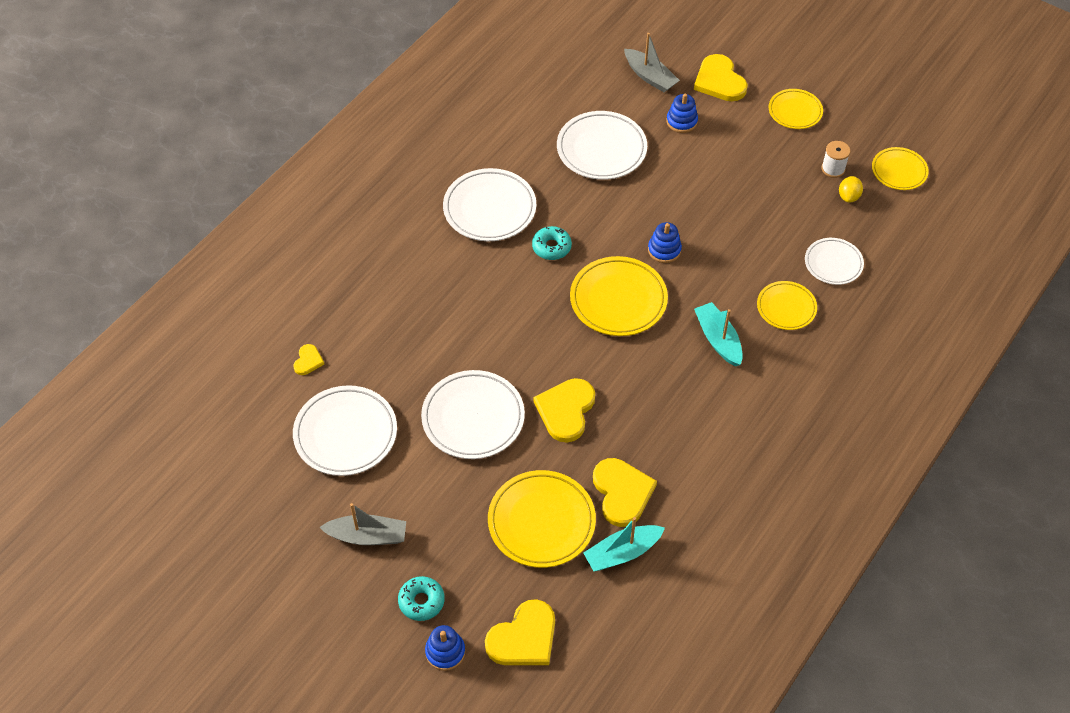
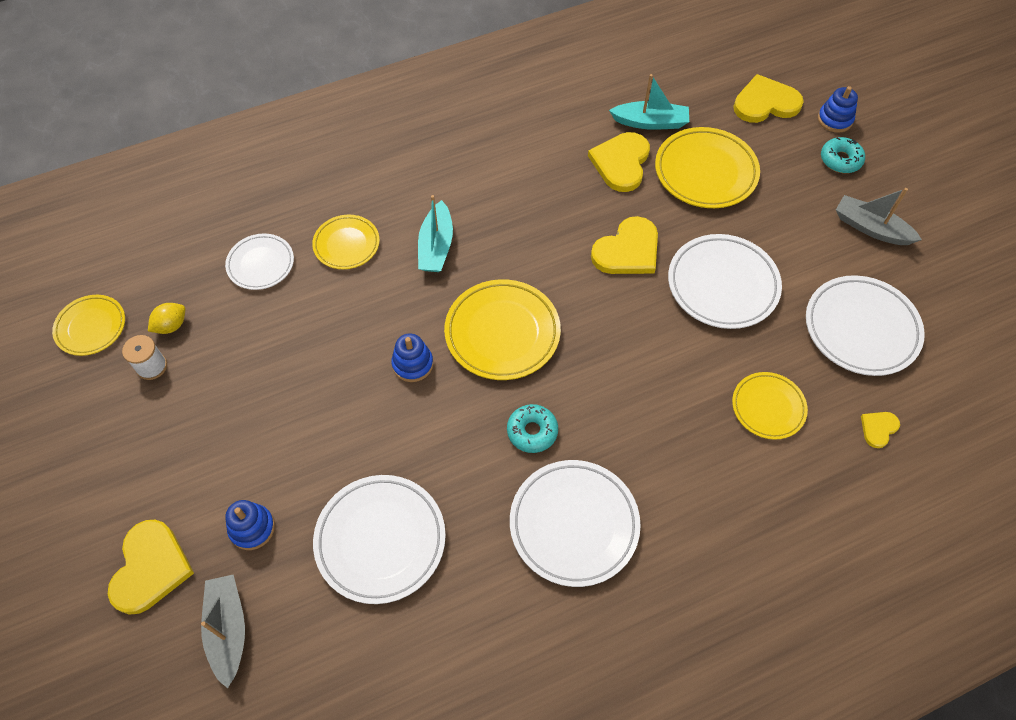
camera: 150 degrees left, 5 degrees up
yellow plate [769,89,823,129] -> yellow plate moved to [732,372,808,440]

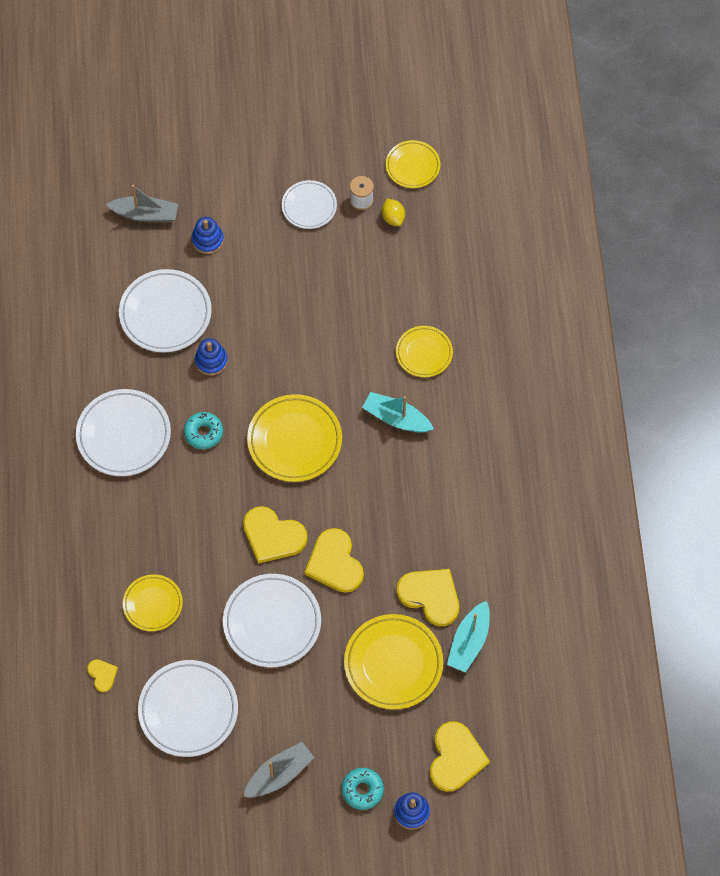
camera: 110 degrees right, 5 degrees up
yellow heart [108,520,194,615] -> yellow heart moved to [243,506,308,564]
white plate [225,234,294,290] -> white plate moved to [282,180,337,229]
blue stacking toy [391,333,433,382] -> blue stacking toy moved to [195,338,228,376]

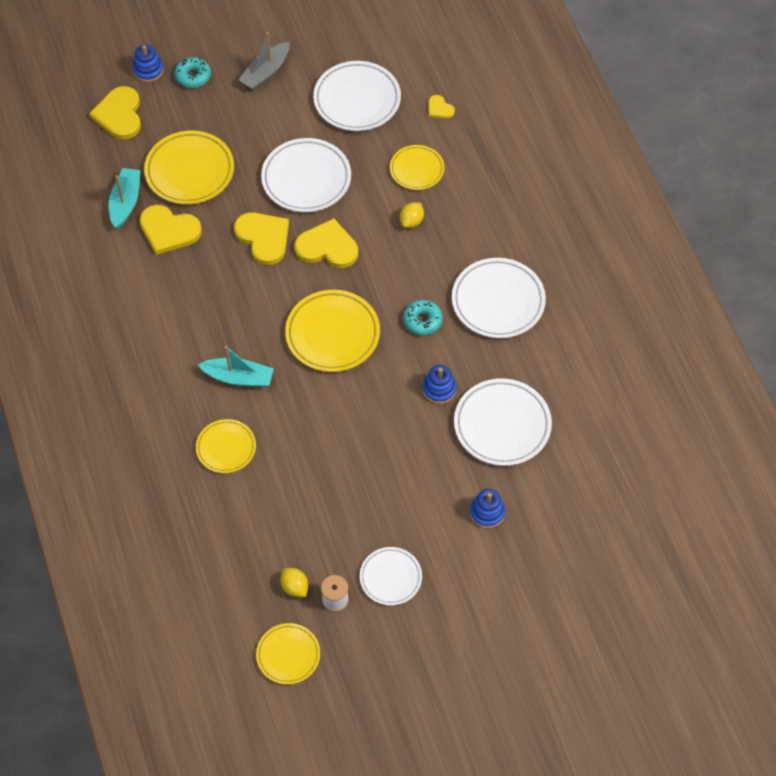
camera: 165 degrees right, 5 degrees down
grey boat [106,185,178,222] -> none
none -> yellow lemon [400,202,424,228]

